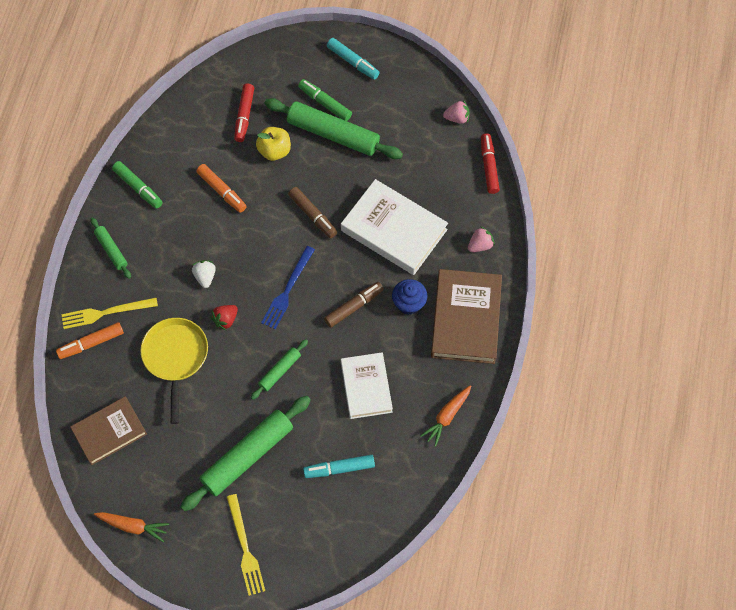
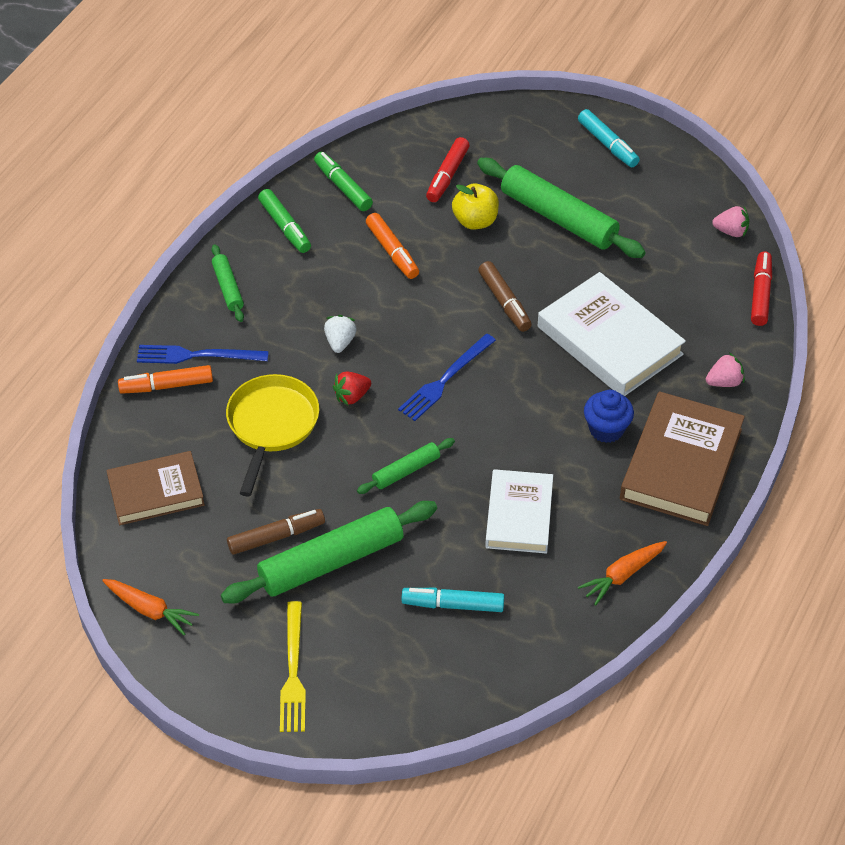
camera: 15 degrees right, 15 degrees down
yellow fork [61,298,158,329] -> blue fork [137,345,269,364]
green marker [298,79,352,121] -> green marker moved to [314,152,373,211]
brown marker [324,282,384,328] -> brown marker moved to [227,509,325,555]

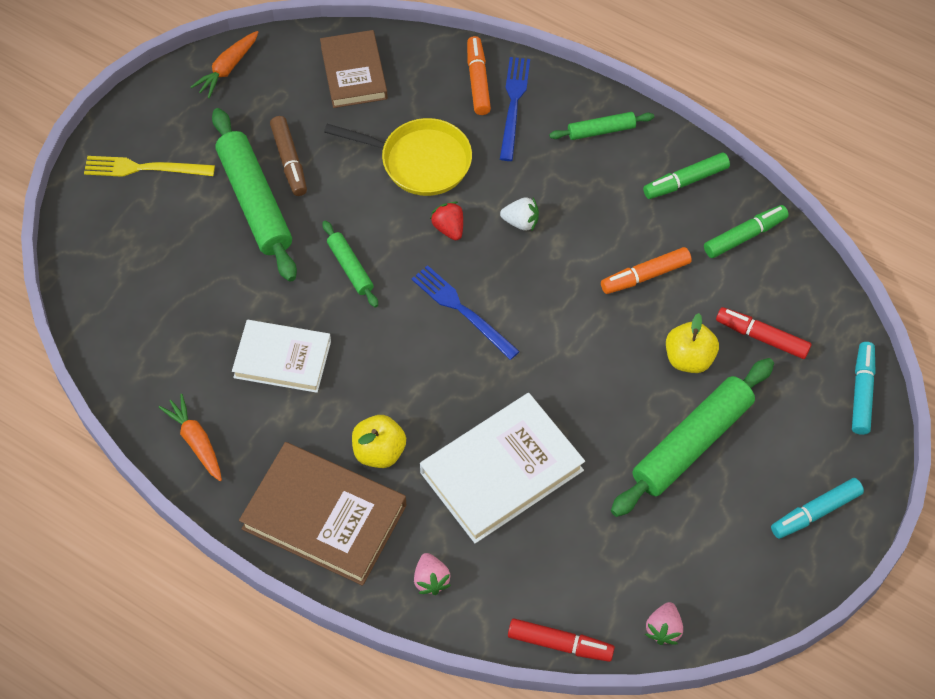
camera: 95 degrees right, 10 degrees up
turquoise marker [401,588,504,612] -> turquoise marker moved to [852,342,876,435]
brown marker [478,261,532,332] -> none
blue cupcake [584,390,634,443] -> yellow apple [352,415,406,468]

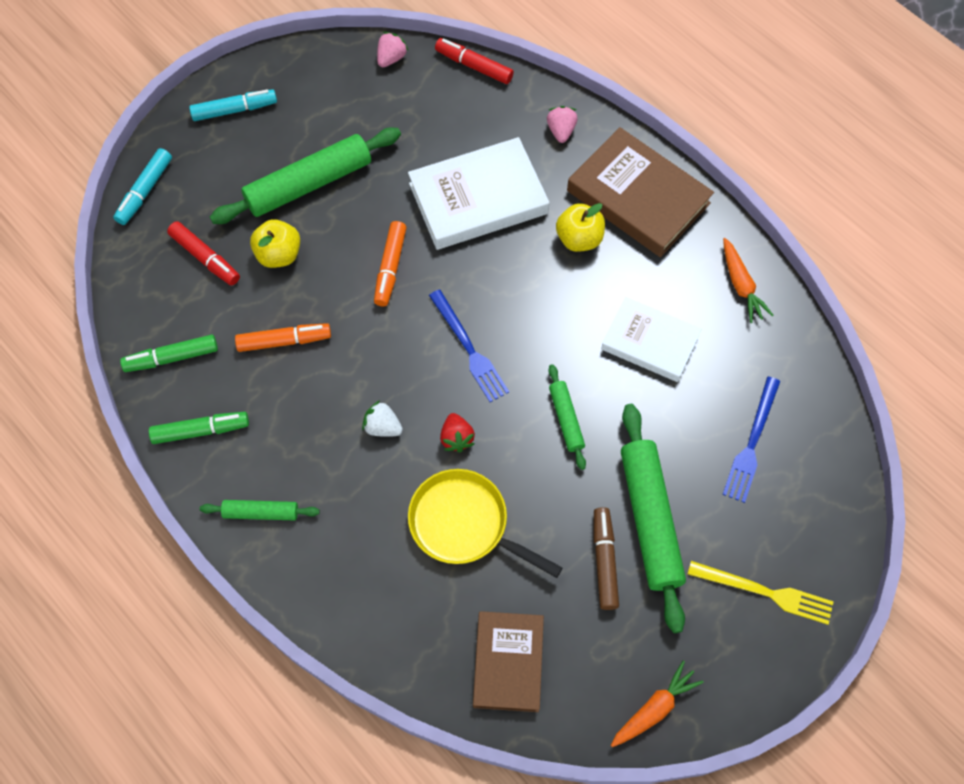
camera: 165 degrees left, 5 degrees up
orange marker [467,36,491,115] -> orange marker moved to [374,221,407,307]
blue fork [500,57,530,161] -> blue fork moved to [722,377,780,503]

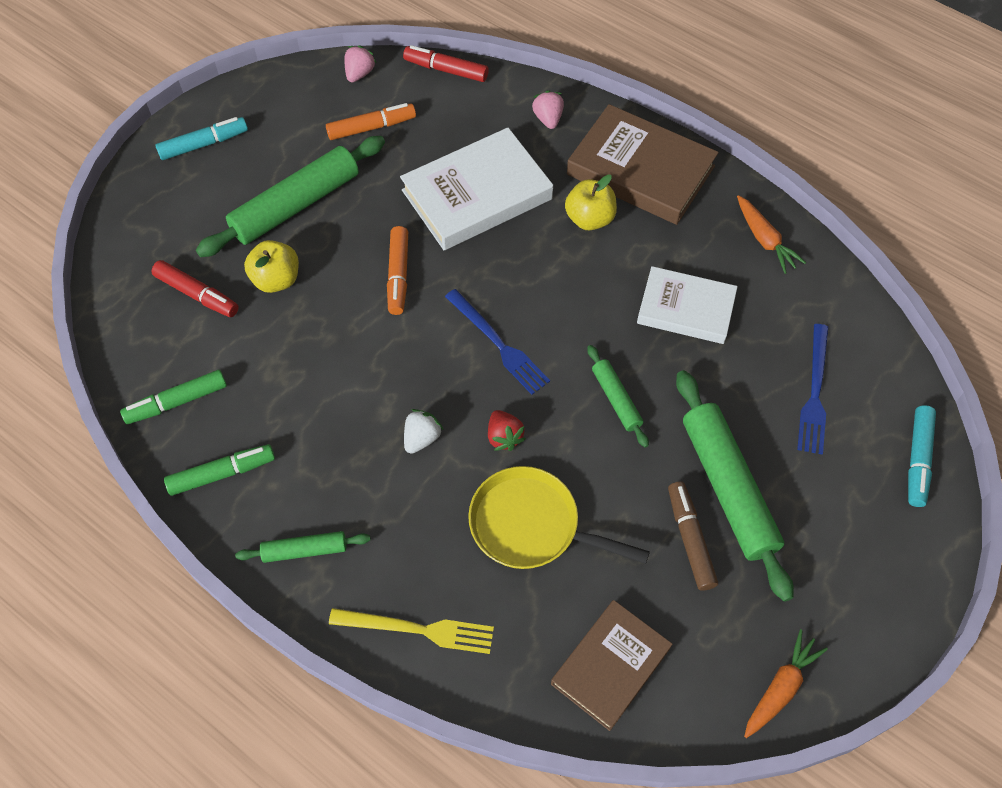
camera: 10 degrees left, 5 degrees down
turquoise marker [113,148,172,225] -> turquoise marker moved to [908,405,936,507]
orange marker [235,323,331,352] -> orange marker moved to [326,103,416,140]
white strawberry [362,400,403,437] -> white strawberry turned 105 degrees clockwise [404,409,444,454]
brown book [473,611,544,712] -> brown book turned 45 degrees clockwise [551,600,673,731]
yellow fork [688,561,834,625] -> yellow fork moved to [329,608,494,654]

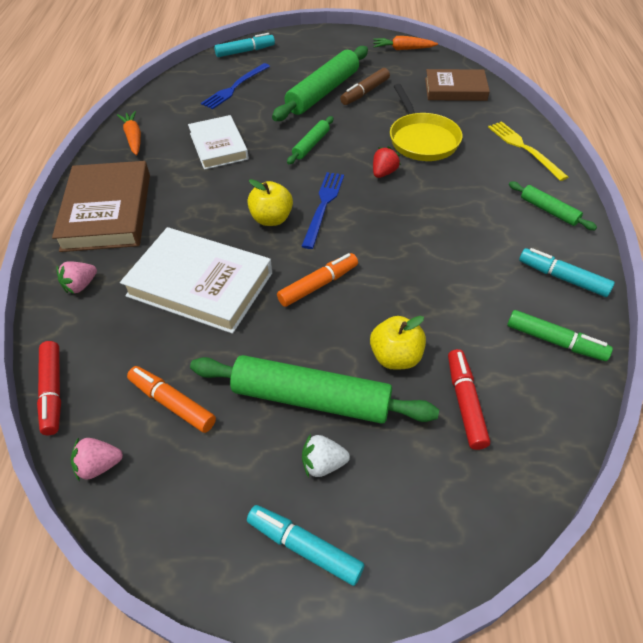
camera: 125 degrees left, 10 degrees down
green marker [164,444,275,496] -> turquoise marker [519,248,615,297]
white strawberry [404,409,444,454] -> white strawberry moved to [302,434,350,478]
yellow apple [565,175,617,230] -> yellow apple moved to [247,179,293,226]
orange carrot [737,195,806,274] -> orange carrot turned 45 degrees counterclockwise [117,111,141,155]
blue fork [797,324,828,454] -> blue fork turned 150 degrees clockwise [201,63,270,109]

